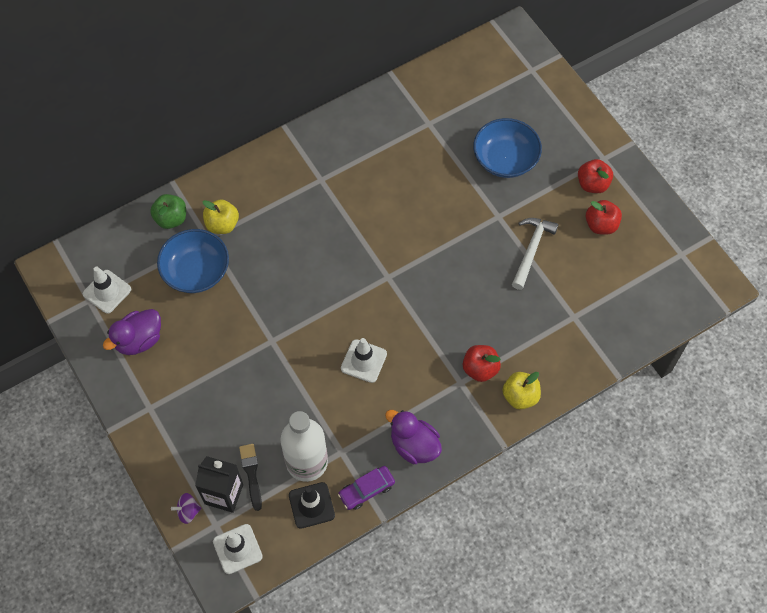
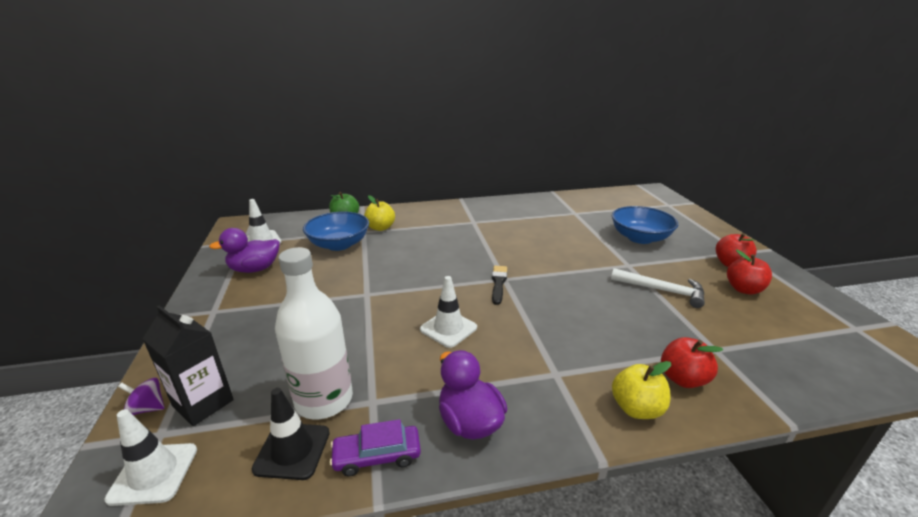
camera: 20 degrees right, 35 degrees down
black brush [239,444,262,511] -> black brush moved to [492,266,507,305]
red apple [463,345,501,382] -> red apple moved to [661,337,723,388]
white hammer [512,218,558,290] -> white hammer turned 75 degrees clockwise [611,268,705,308]

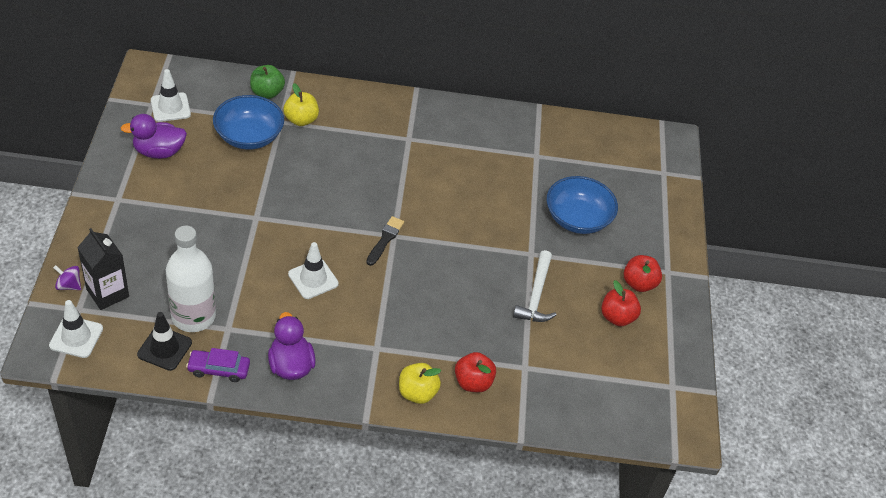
camera: 10 degrees right, 20 degrees up
white hammer [611,268,705,308] -> white hammer turned 60 degrees clockwise [513,250,556,322]

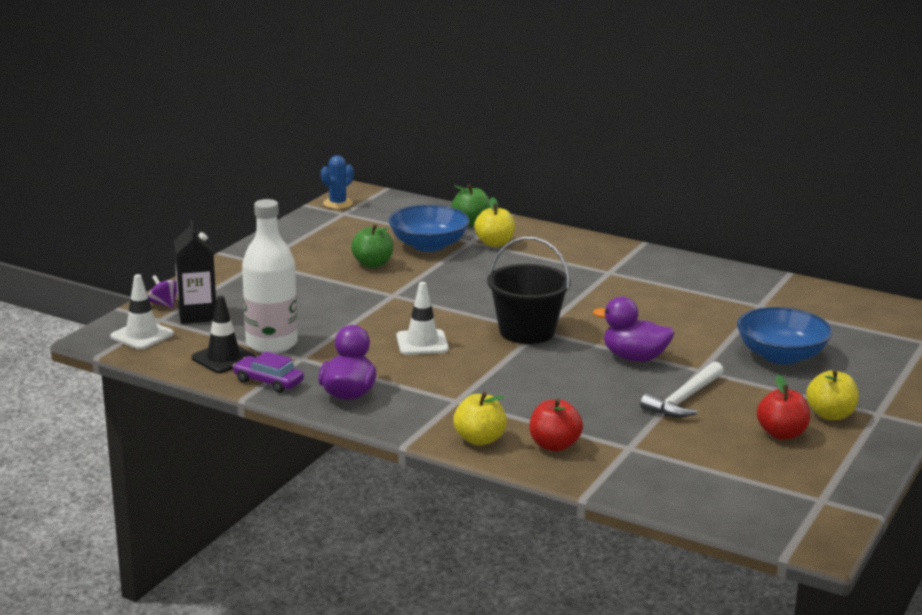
camera: 30 degrees right, 25 degrees down
purple duck [121,114,187,159] -> purple duck moved to [593,297,674,362]
white traffic cone [151,69,191,122] -> none
black brush [366,216,404,266] -> black bucket [487,237,571,344]
red apple [624,255,662,292] -> yellow apple [806,369,859,420]
none -> blue cactus [321,155,354,209]
none -> green apple [351,224,393,268]

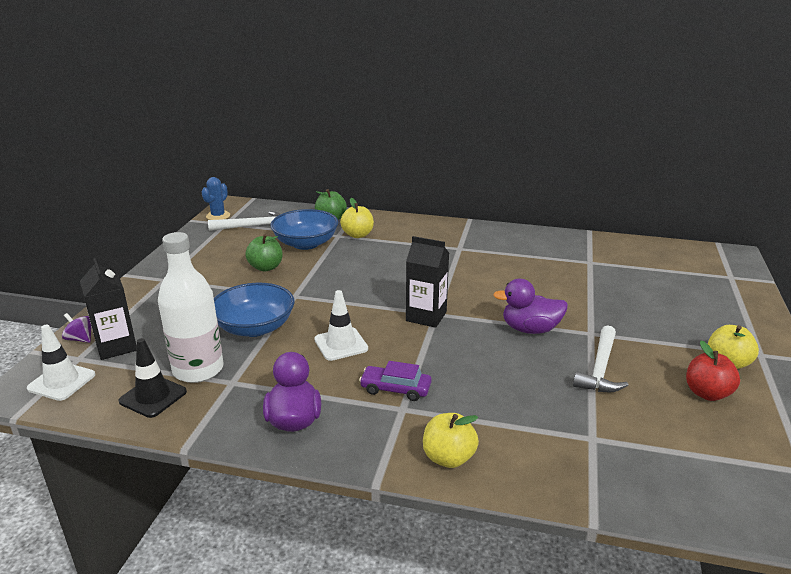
camera: 15 degrees left, 5 degrees up
purple car [233,351,304,393] -> purple car moved to [359,361,432,401]
black bucket [487,237,571,344] -> black carton [406,236,449,328]
red apple [529,398,583,452] -> none
blue bowl [737,307,832,364] -> blue bowl moved to [214,283,295,337]
none -> white hammer [208,211,280,231]

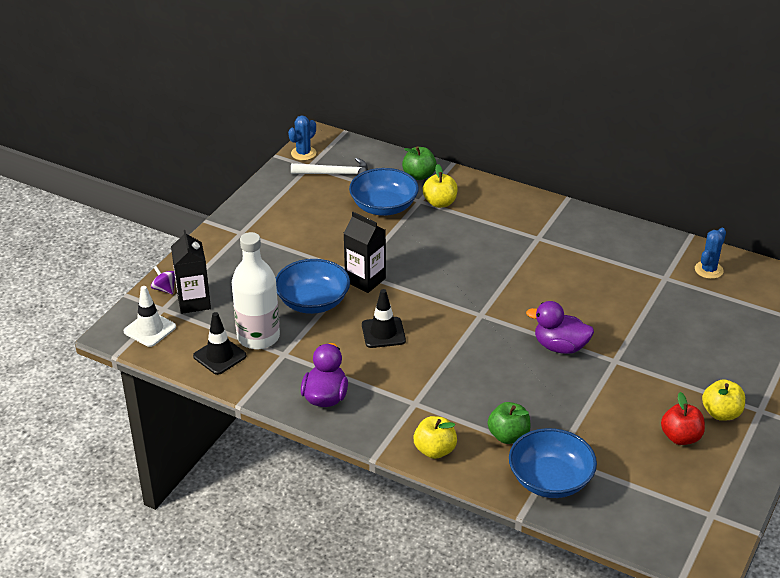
camera: 15 degrees right, 10 degrees up
green apple [245,234,283,271] -> green apple moved to [488,402,531,444]
white traffic cone [314,290,368,361] -> black traffic cone [362,289,406,348]
purple car [359,361,432,401] -> none
black carton [406,236,449,328] -> black carton moved to [343,212,386,293]
white hammer [573,325,628,392] -> none
none -> blue bowl [509,428,597,498]
none -> blue cactus [695,228,726,279]

